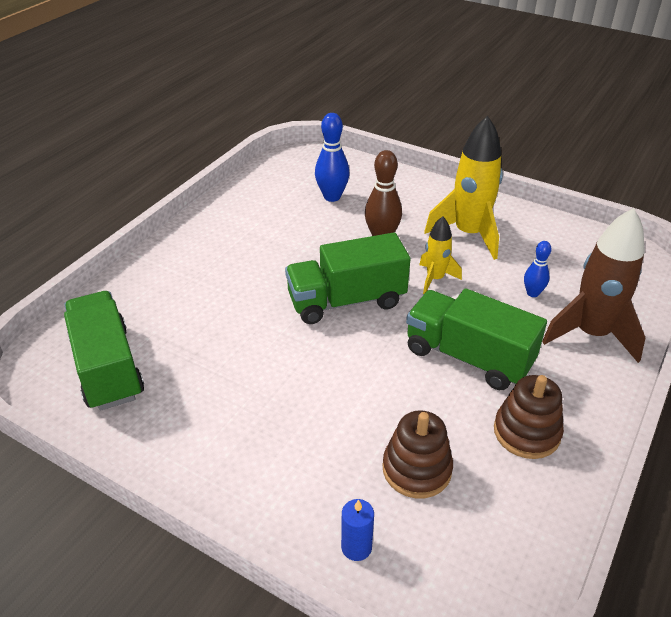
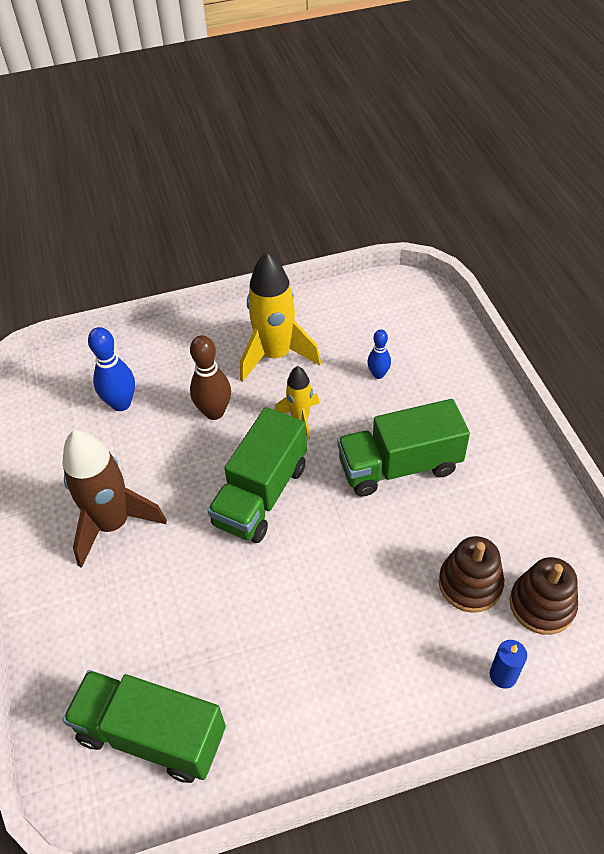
camera: 45 degrees left, 10 degrees up
brown stacking toy [494,375,564,459] -> brown stacking toy moved to [510,557,578,635]
brown rocket [542,208,645,363] -> brown rocket moved to [63,430,167,568]

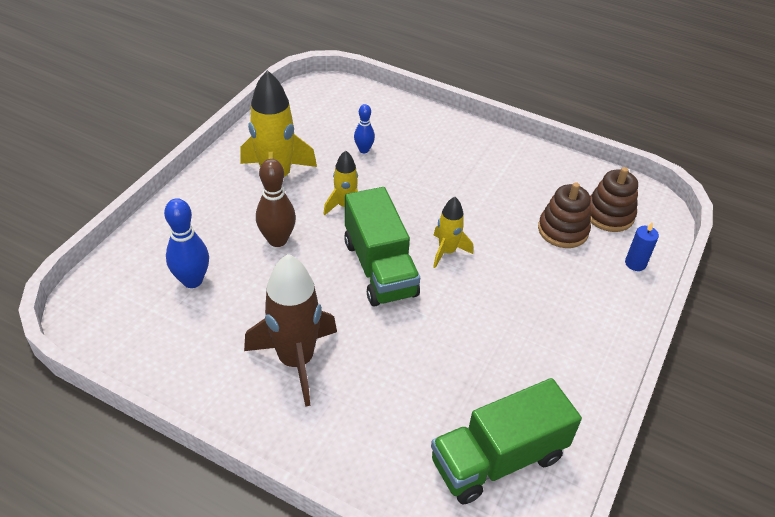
camera: 50 degrees left, 5 degrees down
green truck [337,399,470,497] -> none
none -> yellow rocket [433,197,473,268]

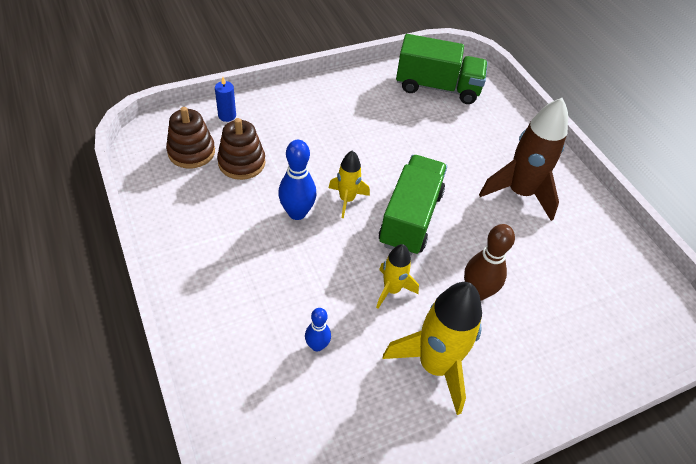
camera: 145 degrees left, 5 degrees up
blue bowling pin [164,198,209,288] -> blue bowling pin moved to [278,140,317,220]

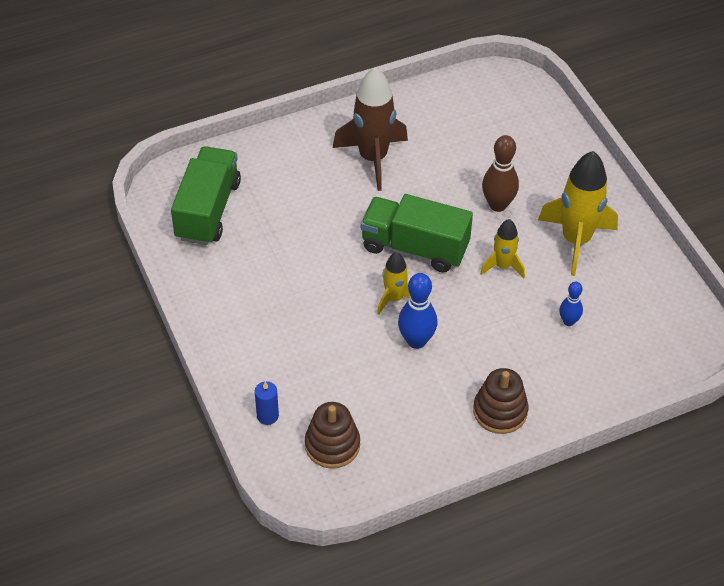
camera: 85 degrees left, 0 degrees up
brown stacking toy [217,118,265,180] -> brown stacking toy moved to [473,368,528,434]

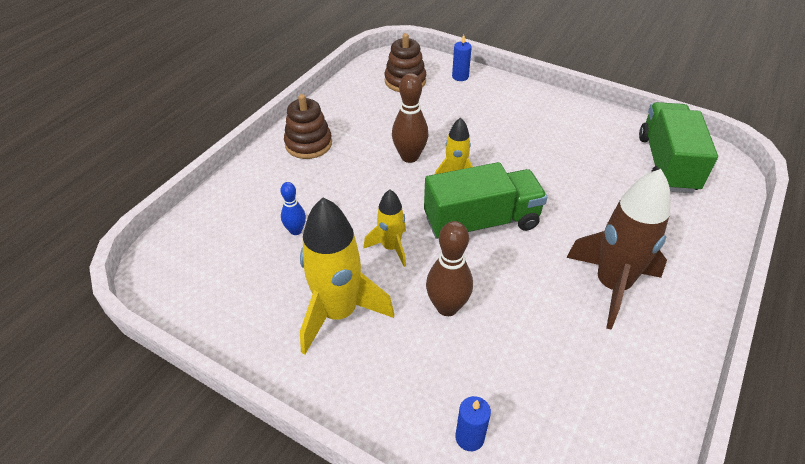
camera: 145 degrees right, 5 degrees down
green truck [171,146,241,245] -> green truck turned 150 degrees counterclockwise [639,102,718,193]
blue bowling pin [398,273,438,349] -> brown bowling pin [392,73,429,163]
none -> blue candle [455,396,491,451]

